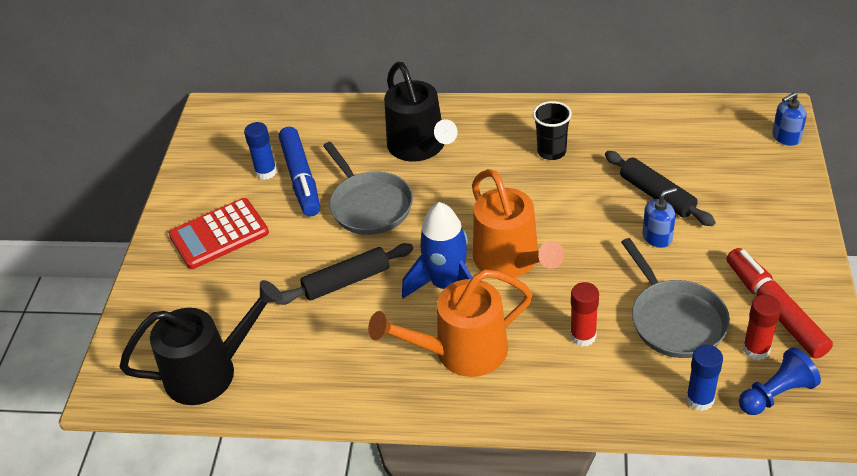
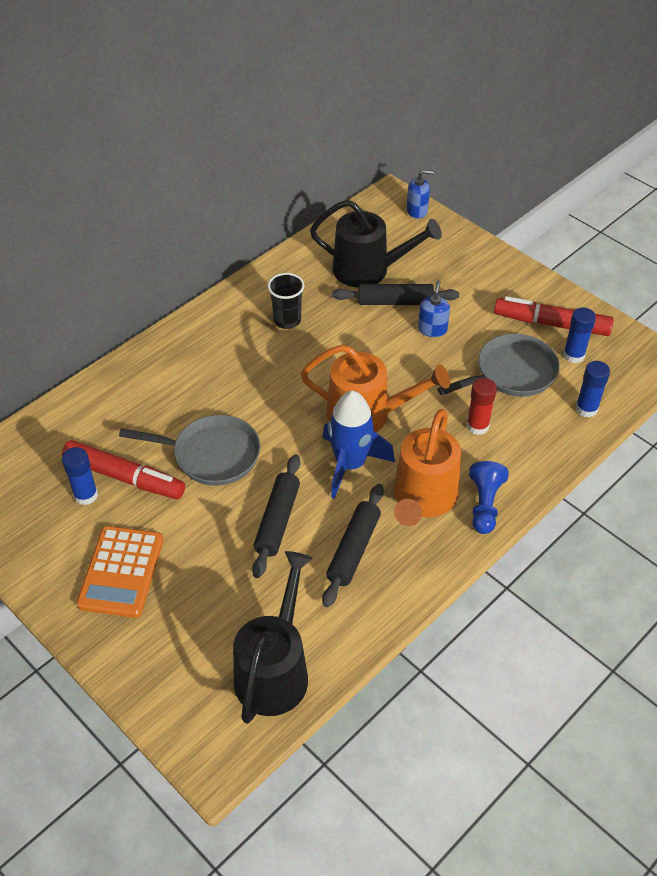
camera: 55 degrees left, 5 degrees up
red calculator [169,198,269,269] -> orange calculator [76,526,163,618]
blue marker [279,127,320,217] -> red marker [62,440,185,499]
black watering can [384,62,458,161] -> black watering can moved to [310,200,442,287]
grey pan [621,238,730,358] -> grey pan turned 45 degrees counterclockwise [437,334,559,397]
blue pawn [739,347,821,415] -> blue pawn moved to [469,461,509,534]
red glue stick [743,295,781,360] -> blue glue stick [563,308,596,363]
blue soap dispenser [772,92,807,146] -> blue soap dispenser turned 105 degrees counterclockwise [407,170,434,219]
none -> black rolling pin [322,484,384,607]

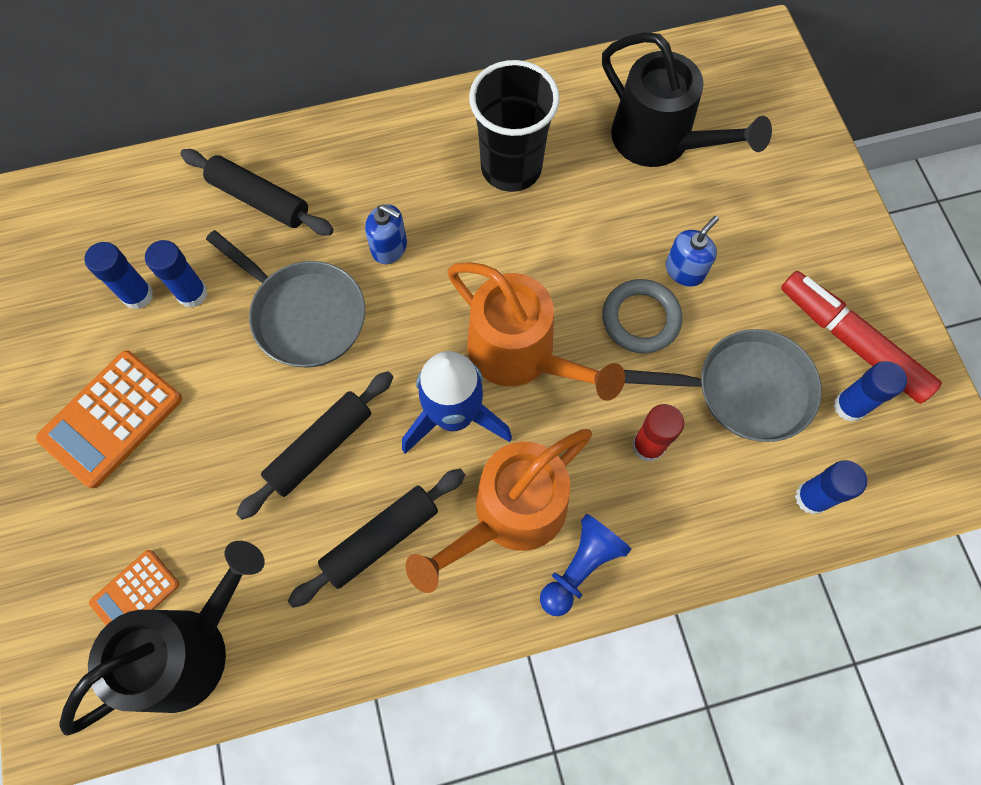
camera: 30 degrees right, 20 degrees up
red marker [62,440,185,499] -> blue glue stick [145,240,208,308]
black cup [268,273,304,329] -> black cup [469,60,560,192], size x1.61
black rolling pin [333,284,459,305] -> black rolling pin moved to [180,149,334,235]
blue soap dispenser [407,170,434,219] -> blue soap dispenser moved to [365,204,407,264]
none -> orange calculator [89,550,179,625]
none -> grey ring [602,279,682,353]

